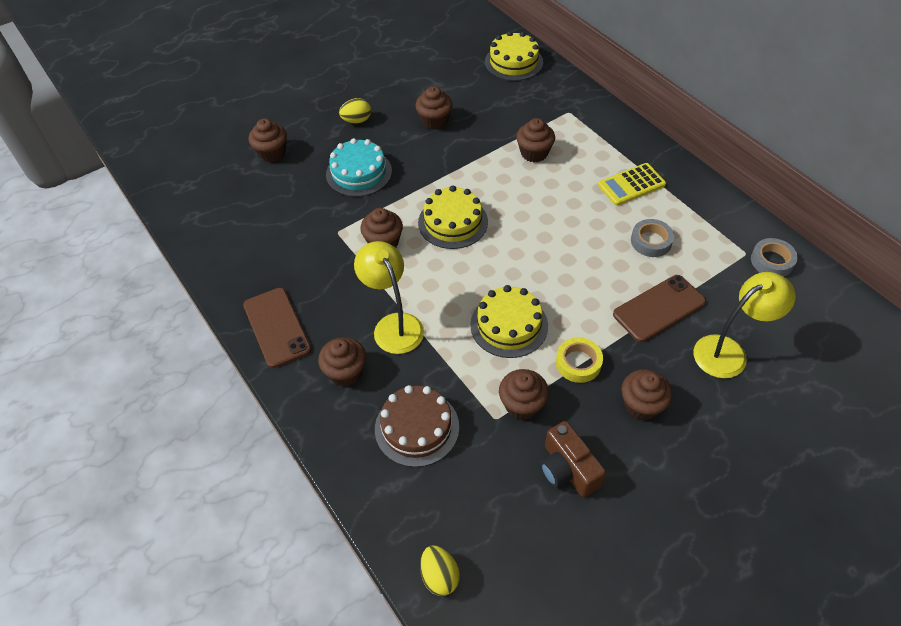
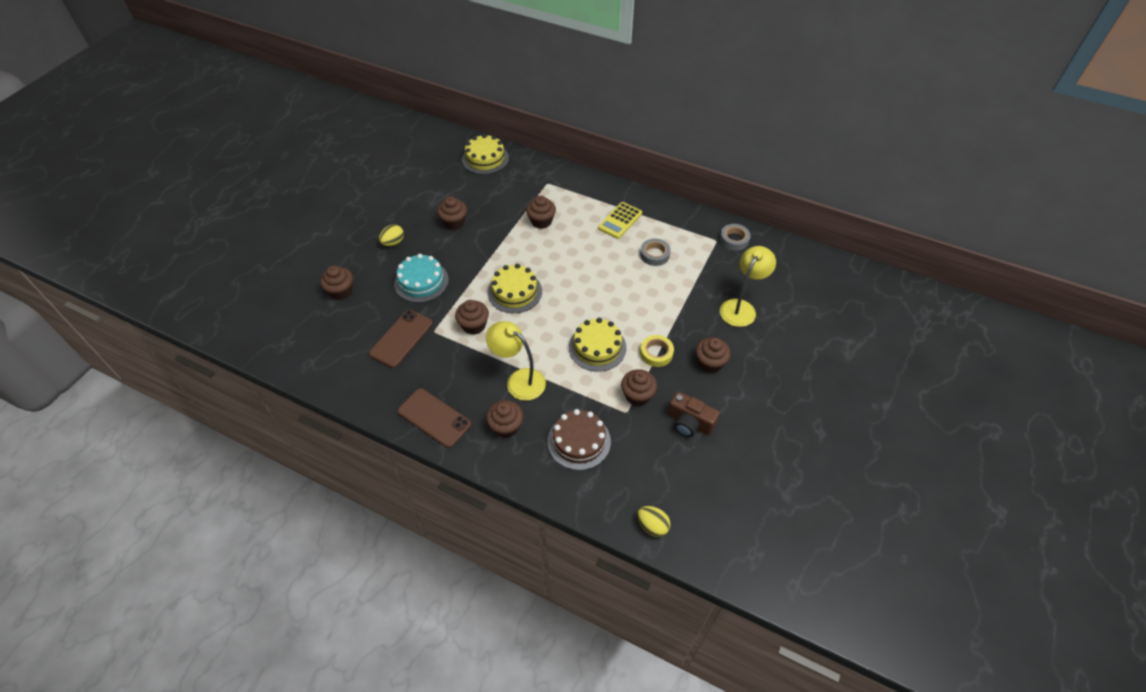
camera: 30 degrees left, 0 degrees up
brown phone [613,275,706,342] -> brown phone moved to [369,310,433,368]

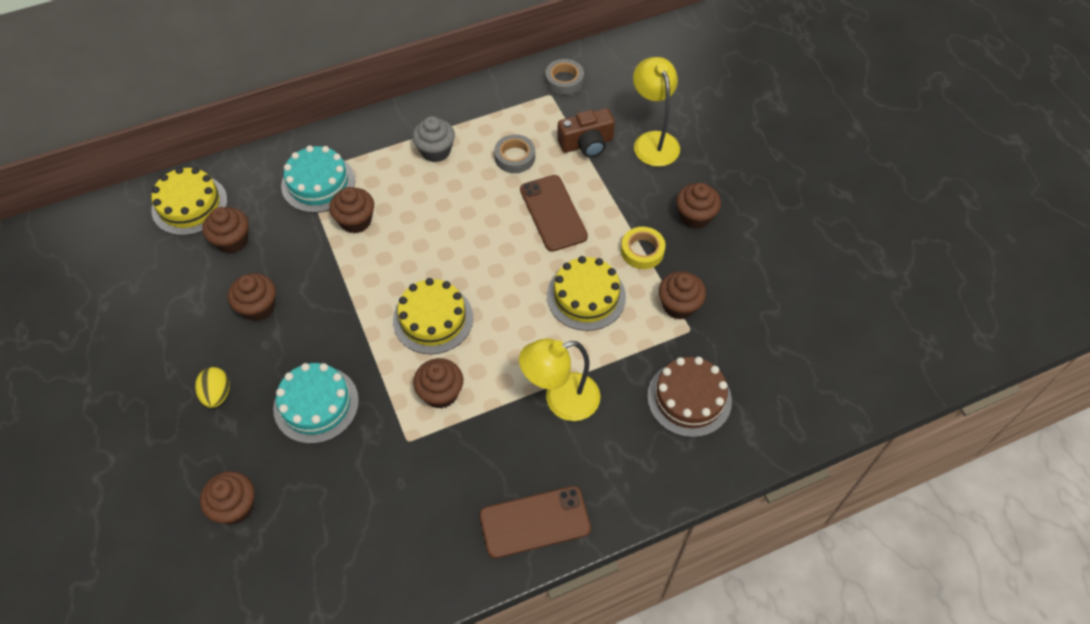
camera: 50 degrees left, 5 degrees up
brown phone [369,310,433,368] -> brown phone moved to [520,175,588,252]
brown cupcake [486,400,523,438] -> brown cupcake moved to [202,207,248,254]
yellow calculator [598,202,642,239] -> grey cupcake [412,116,455,162]
yellow egg [637,506,671,537] -> none
brown camera [668,392,720,437] -> brown camera moved to [557,108,615,158]
none -> turquoise cake [281,145,355,213]

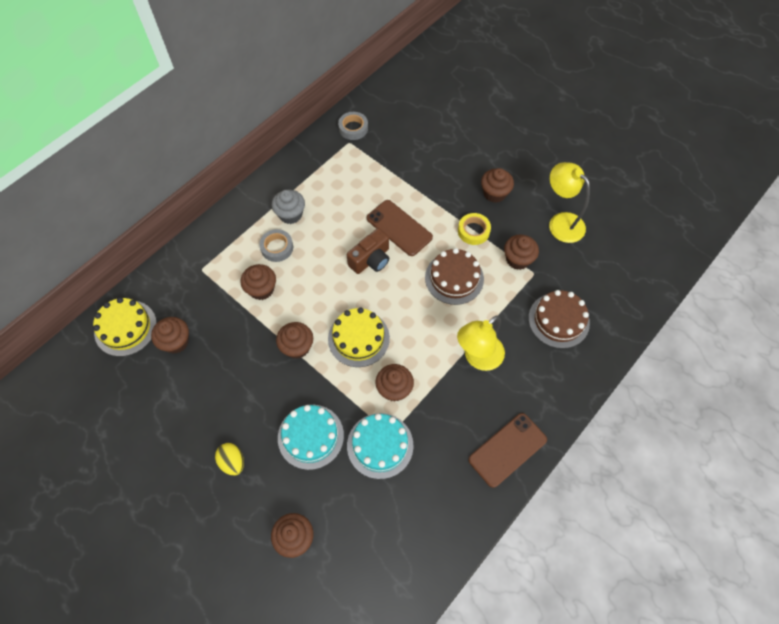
camera: 25 degrees left, 5 degrees up
brown cupcake [228,273,276,321] -> brown cupcake moved to [276,322,313,359]
turquoise cake [281,145,355,213] -> turquoise cake moved to [347,413,414,479]
grey tape [494,134,535,173] -> grey tape moved to [259,229,293,262]
yellow cake [547,256,626,331] -> brown cake [425,248,484,305]
brown camera [557,108,615,158] -> brown camera moved to [347,228,389,274]
yellow lamp [633,57,680,167] -> yellow lamp moved to [549,162,590,243]

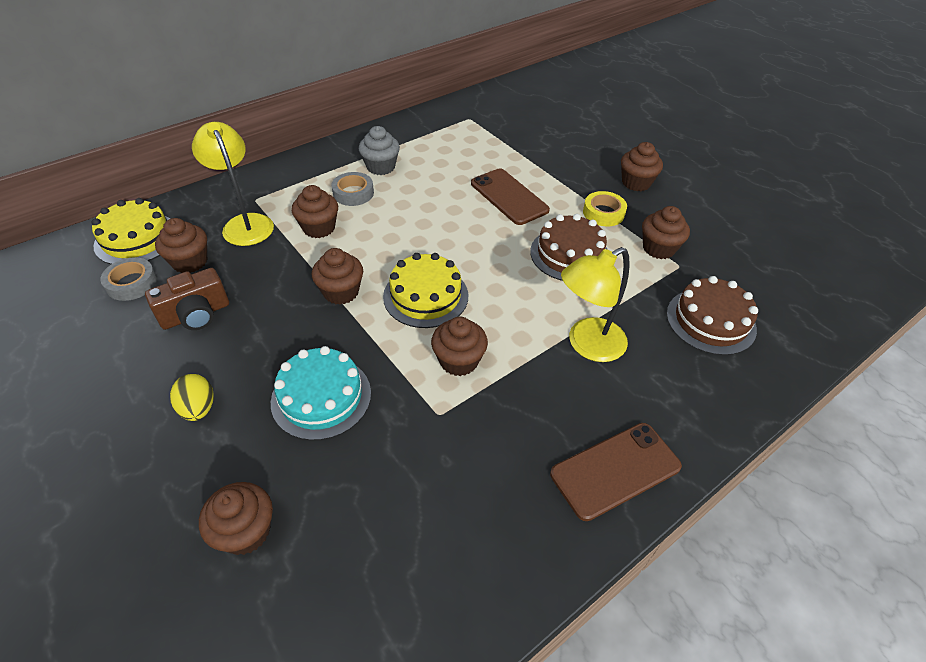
camera: 10 degrees right, 15 degrees down
grey tape [338,112,368,140] -> grey tape moved to [100,257,157,301]
brown camera [347,228,389,274] -> brown camera moved to [145,268,229,330]
turquoise cake [347,413,414,479] -> none
yellow lamp [549,162,590,243] -> yellow lamp moved to [192,122,274,246]

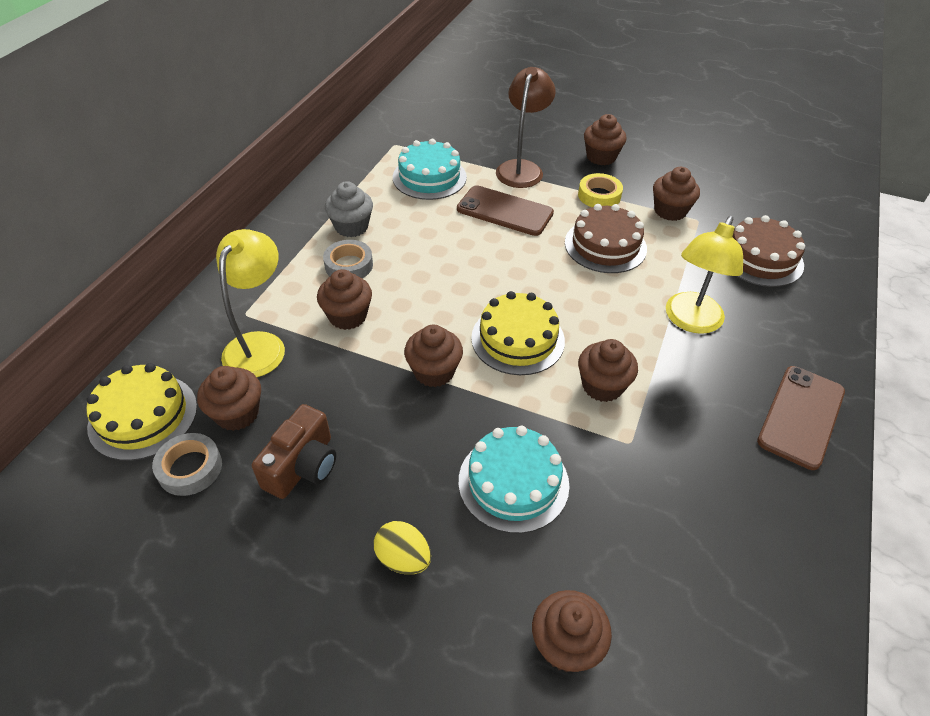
camera: 30 degrees left, 0 degrees up
yellow lamp [192,122,274,246] -> yellow lamp turned 75 degrees clockwise [216,229,285,377]
none -> turquoise cake [393,139,467,200]
none -> brown lamp [496,67,556,188]

